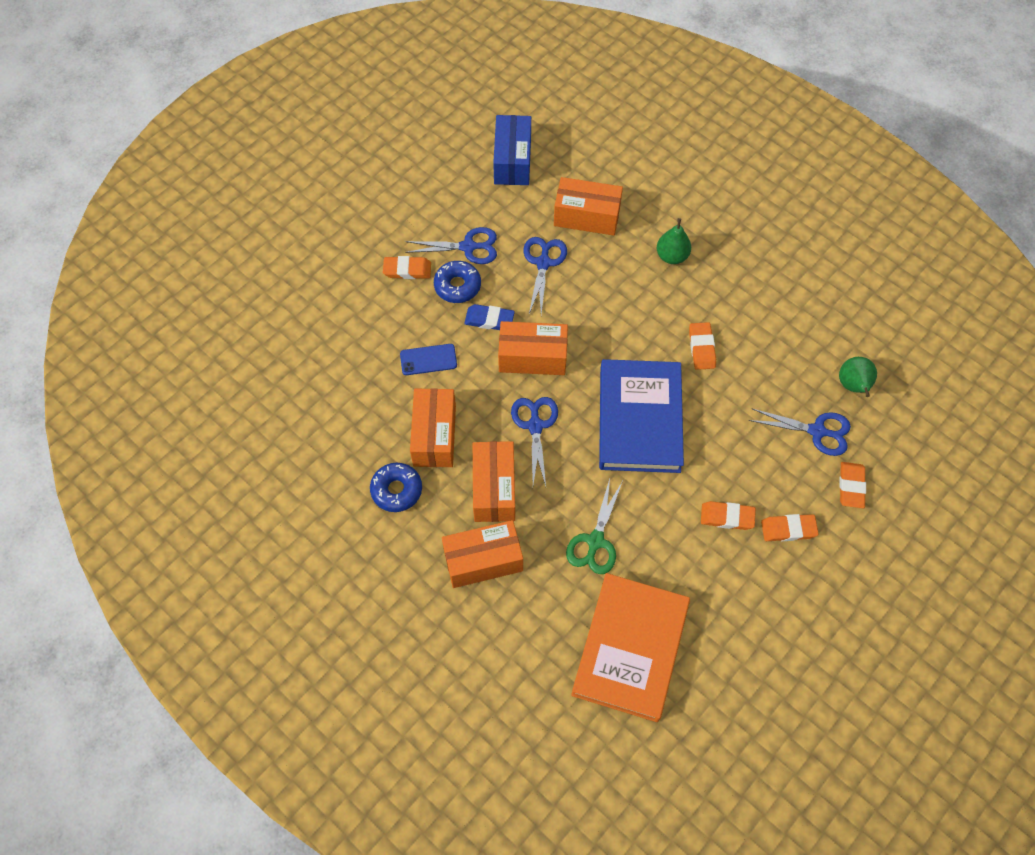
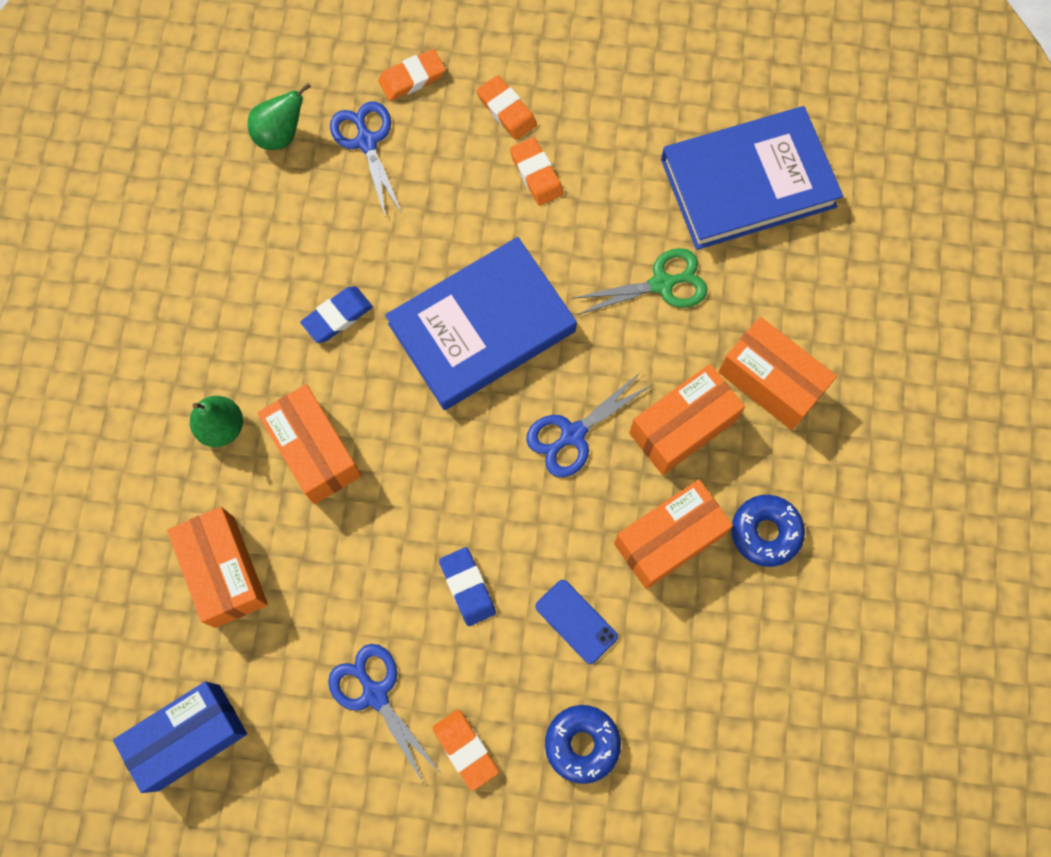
camera: 125 degrees left, 10 degrees up
blue donut [434,261,481,303] -> blue donut moved to [545,705,621,784]
orange box [498,321,568,375] -> orange box moved to [257,384,362,504]
blue scissors [524,237,567,315] -> none
orange book [571,573,690,722] -> blue book [661,106,843,250]
orange eraser [689,322,716,370] -> blue eraser [300,286,373,343]

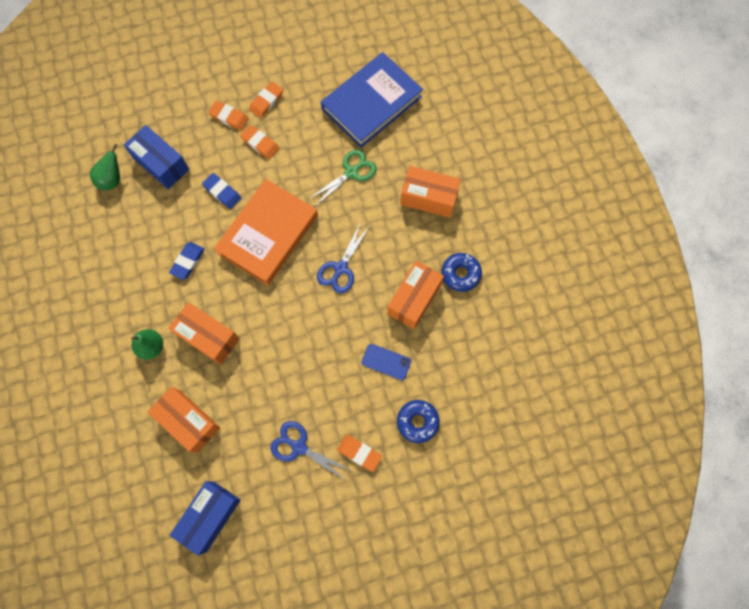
camera: 25 degrees left, 0 degrees up
blue scissors [330,101,402,218] -> blue box [124,125,189,189]
orange eraser [378,49,446,101] -> orange eraser moved to [249,82,283,118]
blue book [385,237,577,410] -> orange book [214,179,318,285]
blue eraser [439,547,496,626] -> blue eraser moved to [202,173,241,209]
orange box [629,364,745,475] -> none

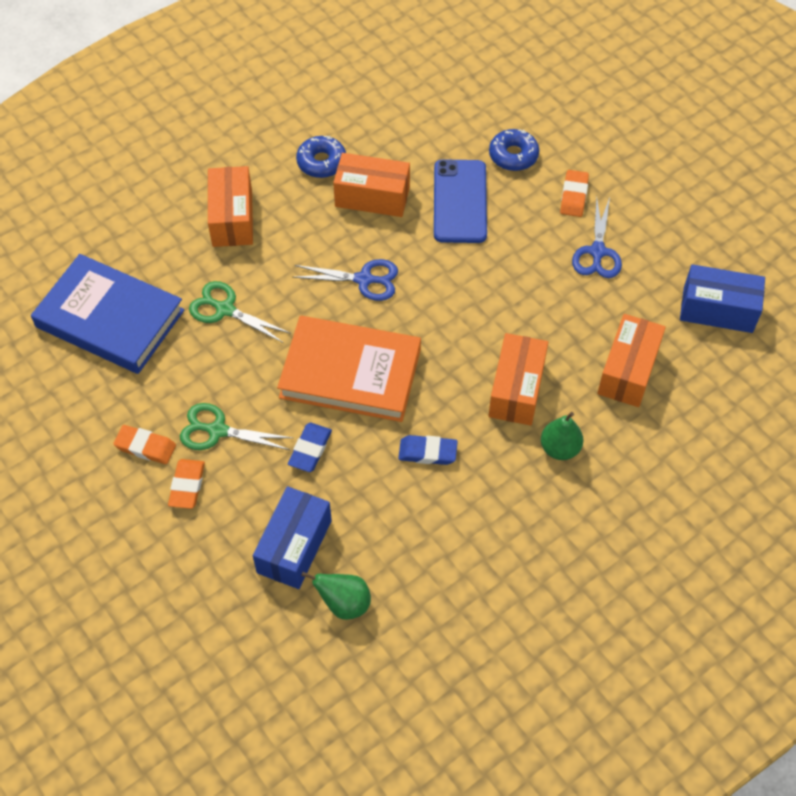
camera: 110 degrees left, 15 degrees down
orange eraser [240,125,279,159] -> green scissors [180,403,293,450]
blue phone [362,344,411,380] -> blue phone [434,159,487,243], size x1.78

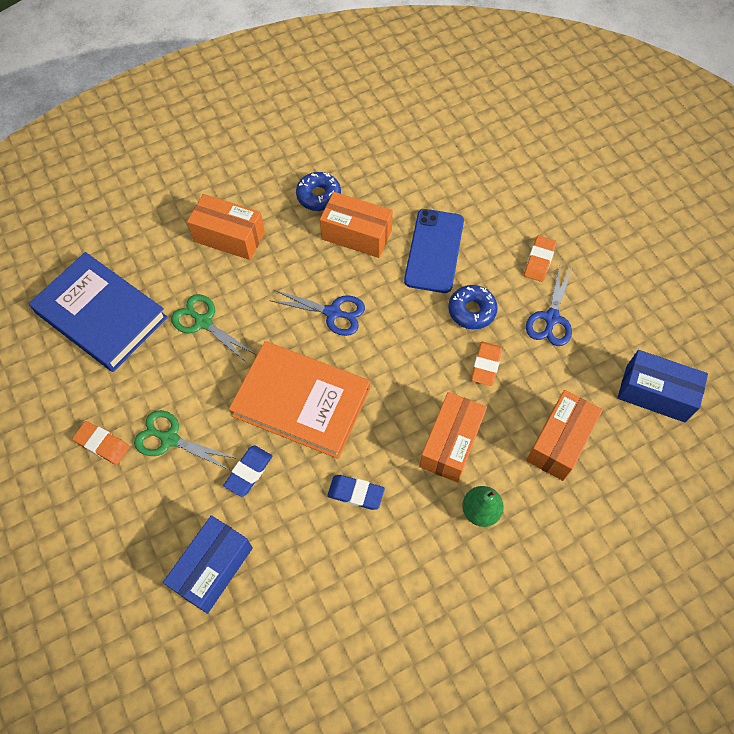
camera: 10 degrees right, 5 degrees up
orange eraser [168,459,205,509] -> orange eraser moved to [471,342,502,386]
orange box [208,166,253,247] -> orange box turned 75 degrees counterclockwise [187,194,265,260]
green pear [301,572,371,620] -> none
blue donut [489,129,539,171] -> blue donut moved to [448,285,498,329]

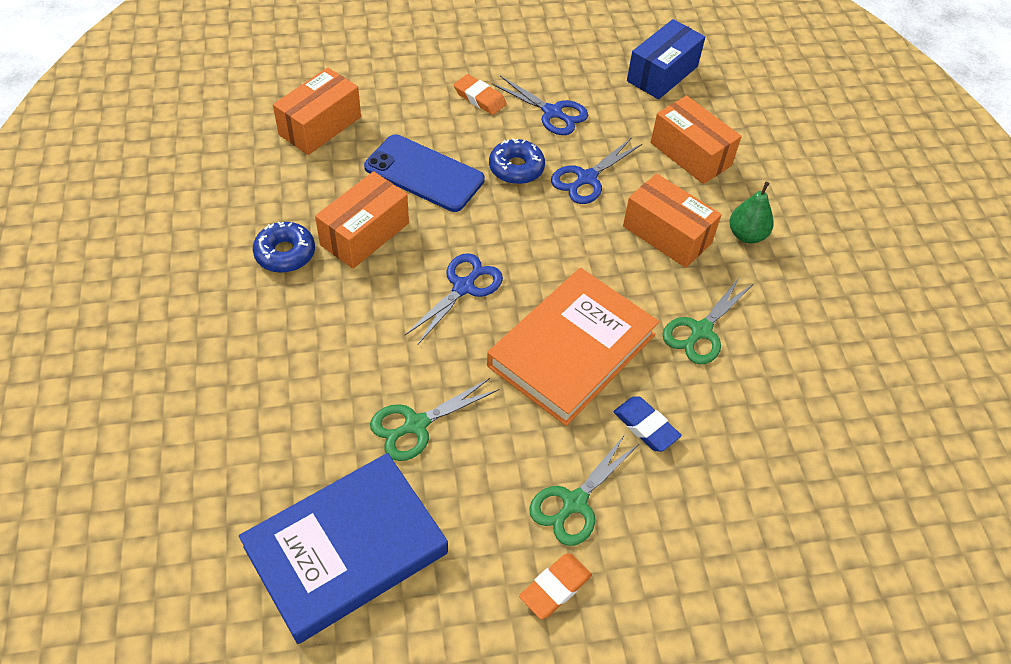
camera: 75 degrees left, 10 degrees down
blue box [163,515,253,614] -> none
orange box [187,194,265,260] -> orange box moved to [273,68,361,155]
blue eraser [327,475,385,510] -> green scissors [662,277,753,364]
orange eraser [471,342,502,386] -> blue scissors [551,138,642,204]

